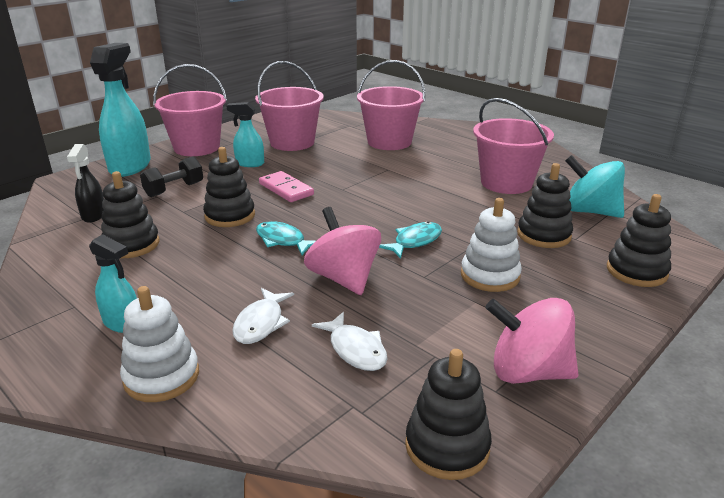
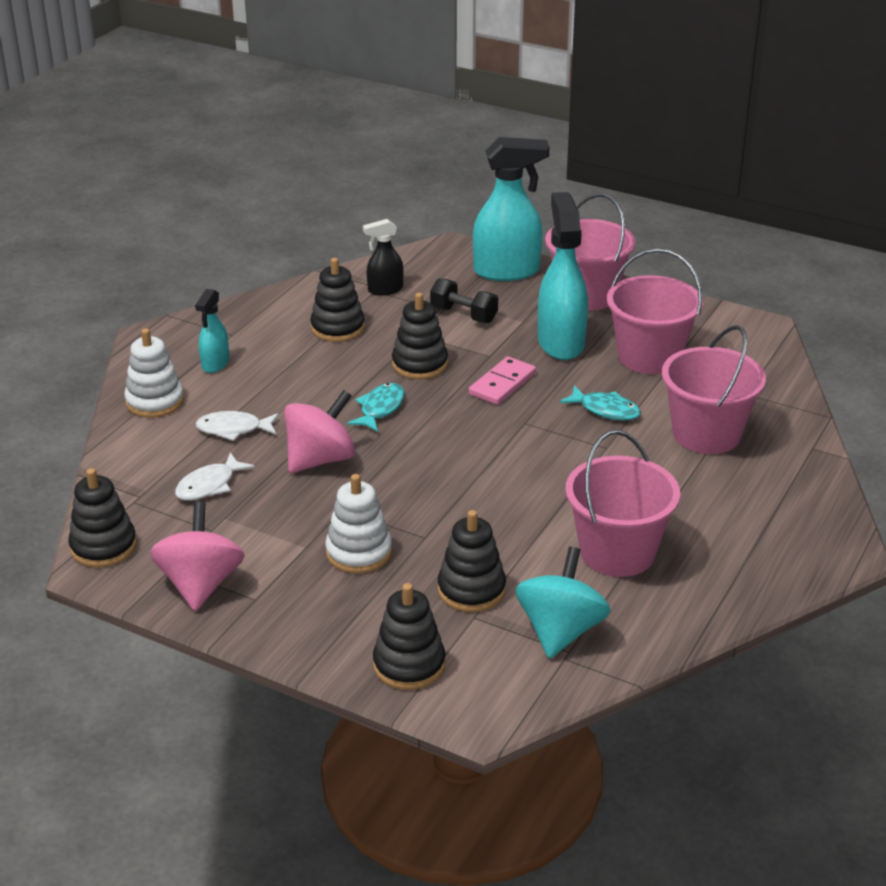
camera: 75 degrees right, 5 degrees up
turquoise spray bottle [226,102,264,167] -> turquoise spray bottle [538,192,588,360], size x1.87
turquoise fish [379,221,442,259] -> turquoise fish moved to [559,385,641,420]

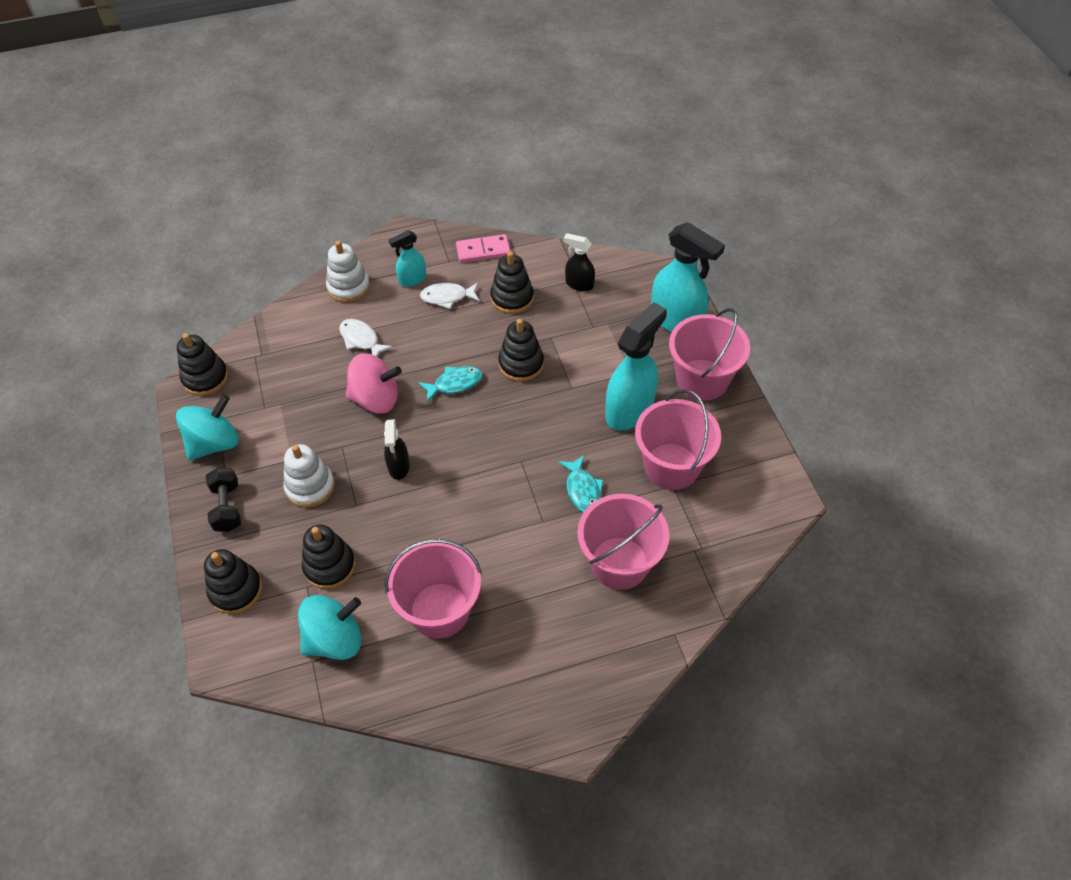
camera: 45 degrees right, 20 degrees up
pink spinning top [150,502,244,611] -> turquoise spinning top [176,394,239,461]
white fish [175,452,255,501] -> white fish moved to [420,283,480,309]
black dumbbell [430,278,498,323] -> black dumbbell moved to [206,467,241,532]
pink domino [469,356,536,405] -> pink domino moved to [456,234,511,263]
none -> black spray bottle [384,419,410,480]

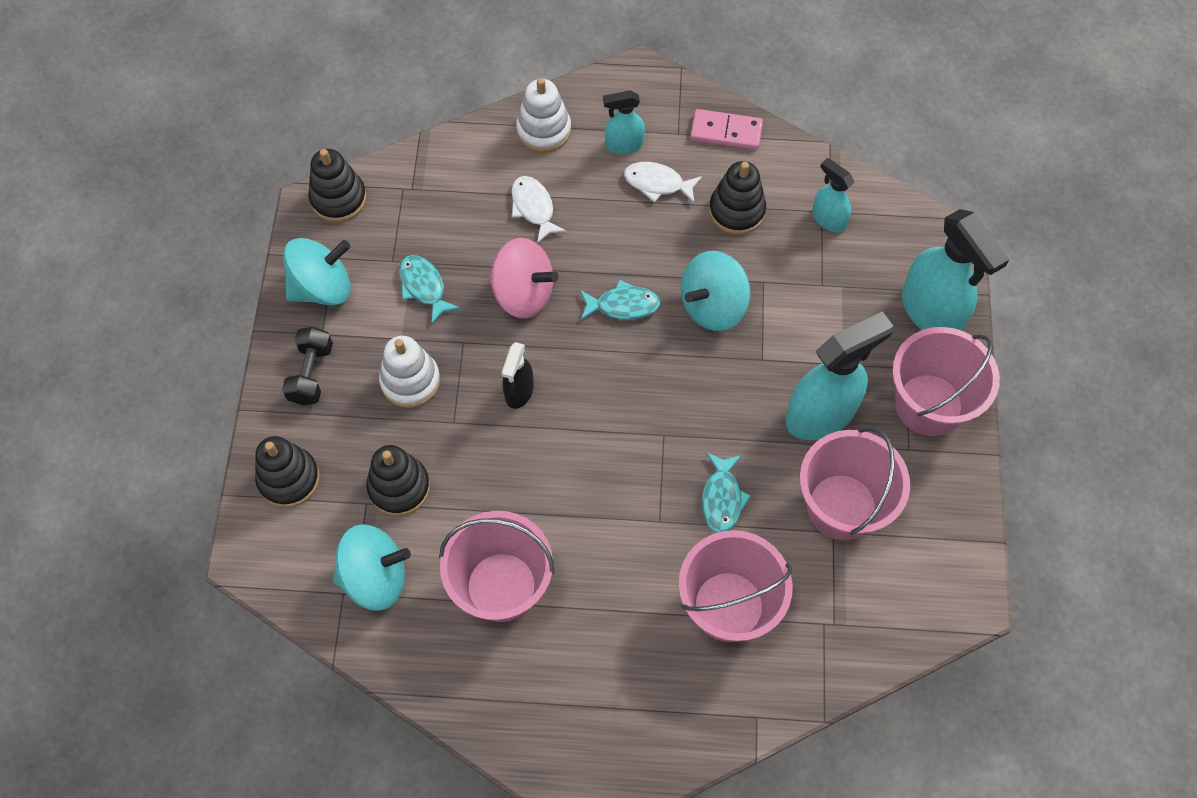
camera: 20 degrees right, 10 degrees up
black stacking toy [498,319,544,382] -> turquoise spinning top [681,251,750,331]
black spray bottle [564,233,595,291] -> turquoise spray bottle [812,158,854,232]
none -> turquoise fish [399,255,460,324]

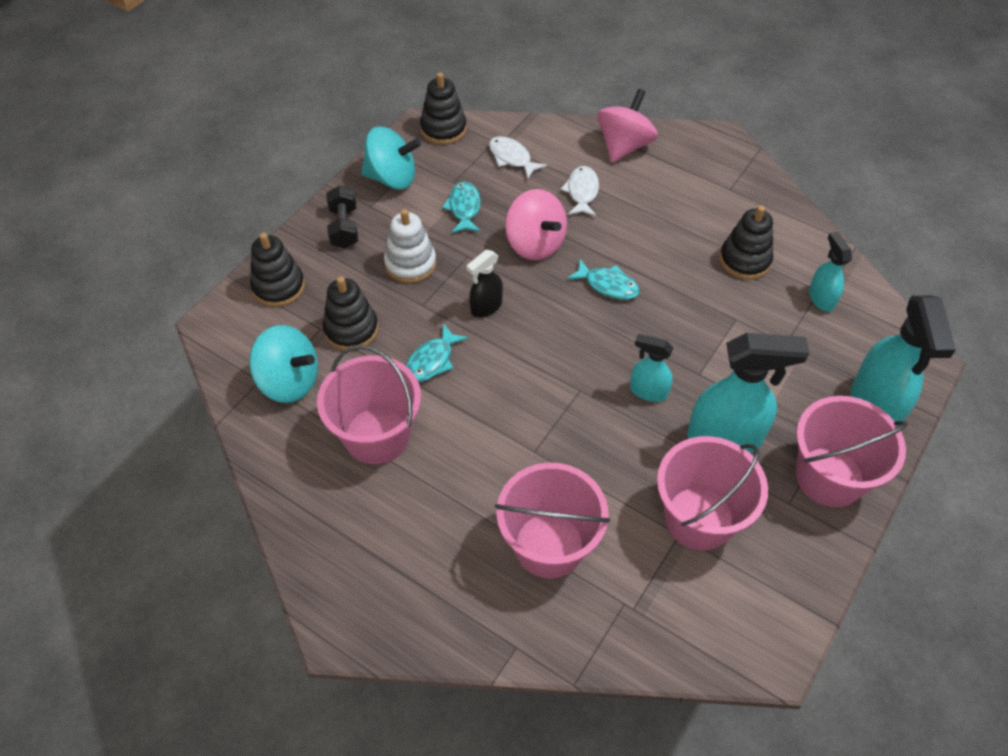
camera: 30 degrees right, 10 degrees down
black dumbbell [282,327,333,405] -> black dumbbell turned 45 degrees counterclockwise [326,186,358,249]
white stacking toy [516,78,571,153] -> pink spinning top [597,89,658,163]
turquoise spray bottle [603,90,645,154] -> turquoise spray bottle moved to [630,334,673,402]
white fish [624,162,702,203] -> white fish moved to [489,136,547,179]
turquoise spinning top [681,251,750,331] -> none
pink domino [691,109,763,150] -> none
turquoise fish [702,453,751,533] -> turquoise fish moved to [406,323,468,382]

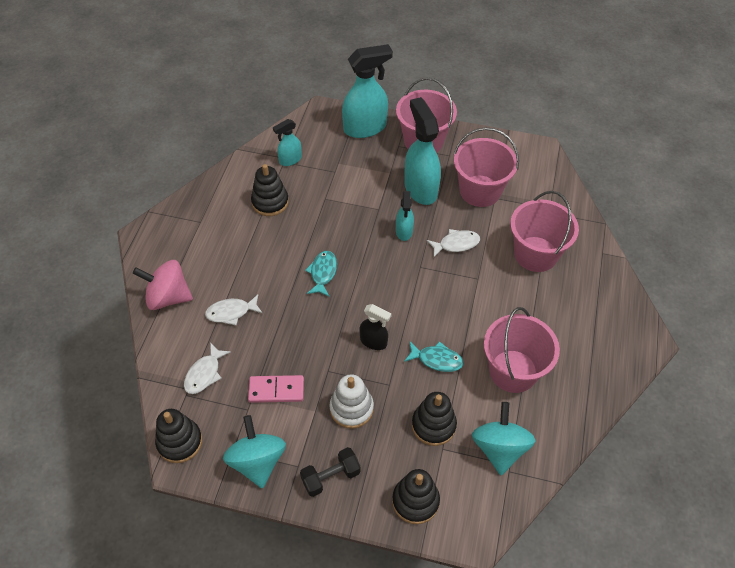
camera: 110 degrees left, 0 degrees up
turquoise fish [442,181,481,233] -> pink domino [248,375,304,403]
pink spinning top [505,189,567,260] -> none
none -> white fish [427,229,480,257]

